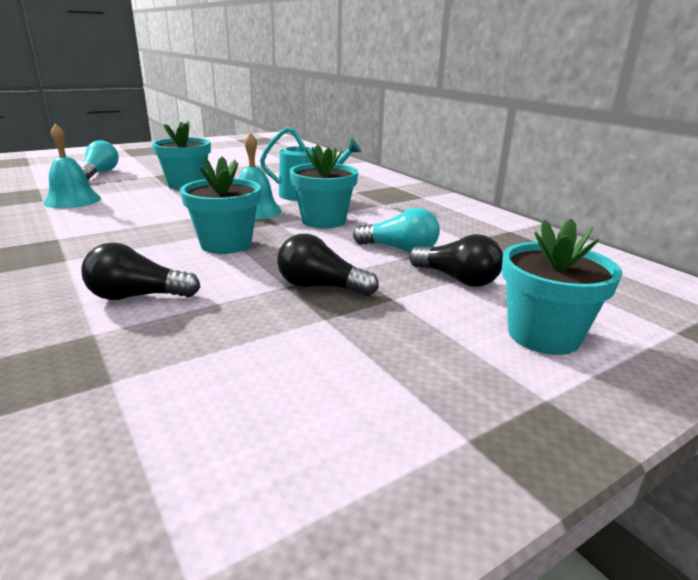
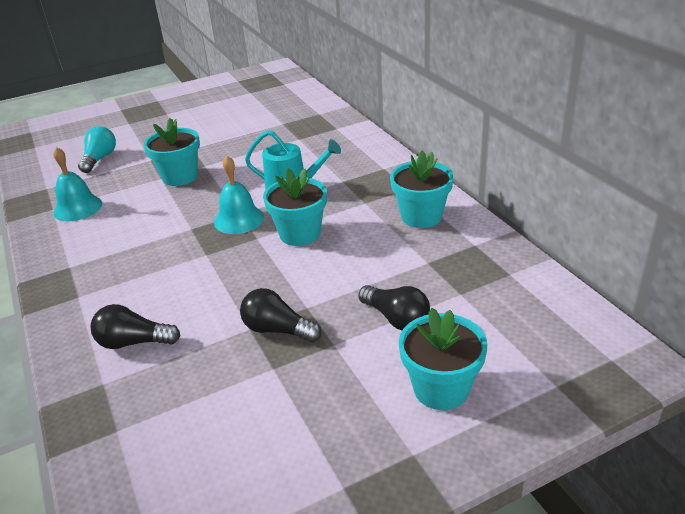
camera: 10 degrees right, 10 degrees up
turquoise flower pot [180,157,261,254] -> turquoise flower pot moved to [390,151,454,228]
turquoise light bulb [353,207,440,253] -> none

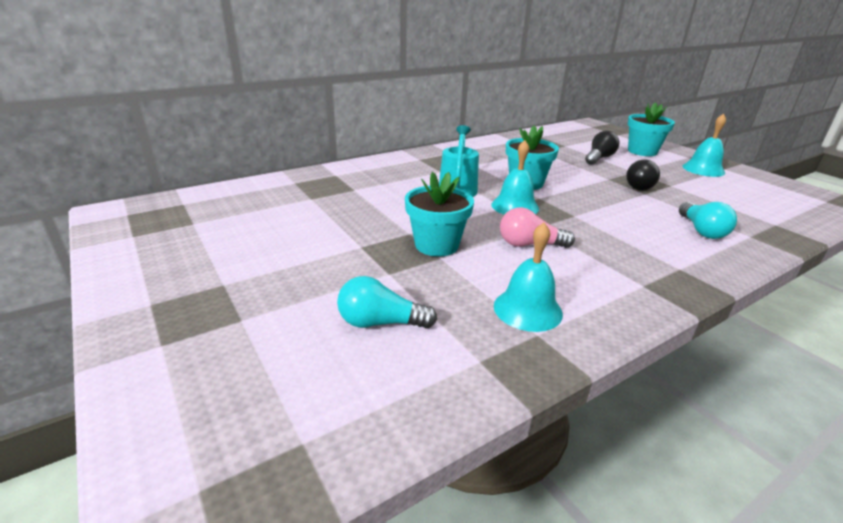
camera: 100 degrees left, 5 degrees down
black light bulb [91,304,180,349] -> turquoise light bulb [679,202,737,239]
turquoise flower pot [390,151,454,228] -> none
none -> pink light bulb [500,207,575,248]
none -> turquoise bell [682,114,726,177]

